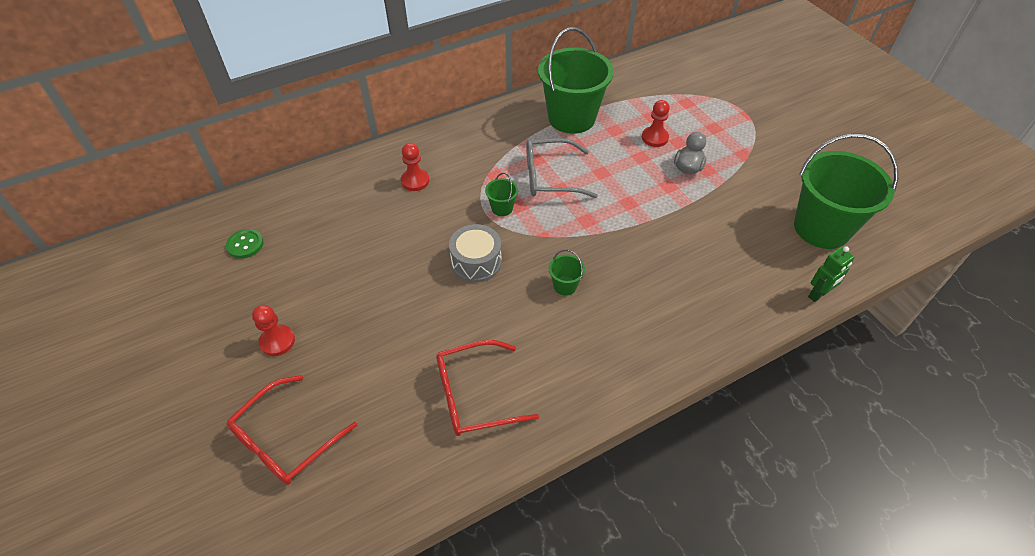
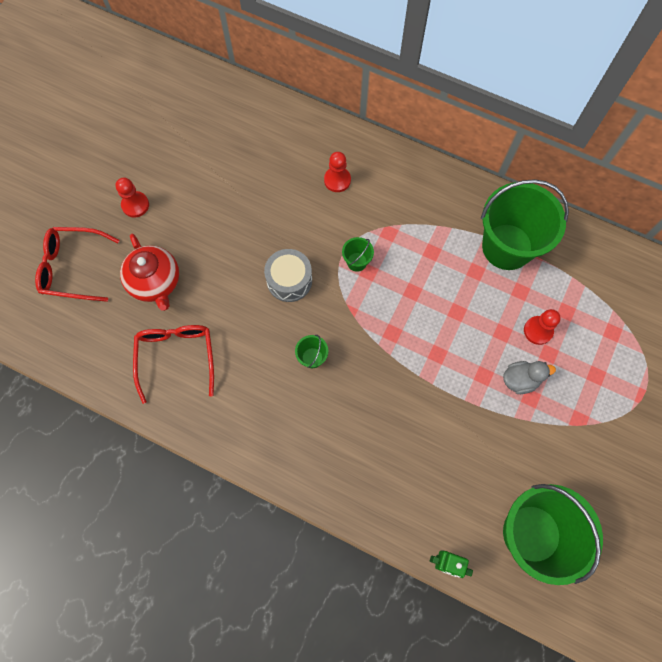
camera: 55 degrees right, 20 degrees up
green button [226,229,264,259] -> none
red glasses [436,340,539,436] -> red glasses turned 45 degrees clockwise [133,325,214,404]
grey glasses [526,138,598,198] -> none
none -> red teapot [120,234,179,311]

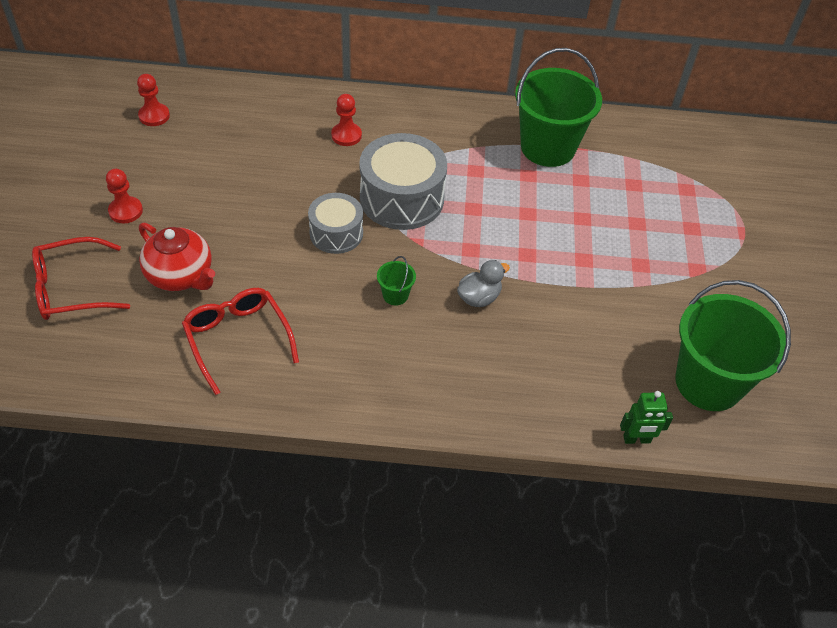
camera: 25 degrees left, 20 degrees down
green bucket [342,237,374,272] -> grey drum [359,133,447,230]
grey duck [503,361,556,394] -> grey duck moved to [457,260,510,307]
red pawn [524,309,561,345] -> red pawn moved to [137,74,170,126]

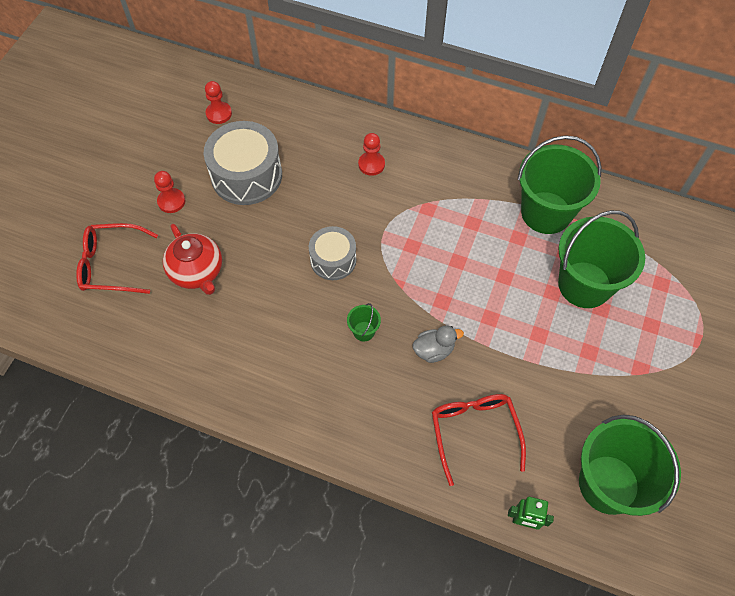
camera: 20 degrees right, 10 degrees up
red glasses [182,288,299,395] -> red glasses moved to [432,394,526,486]
grey drum [359,133,447,230] -> grey drum moved to [204,121,282,205]
none -> green bucket [558,210,645,308]

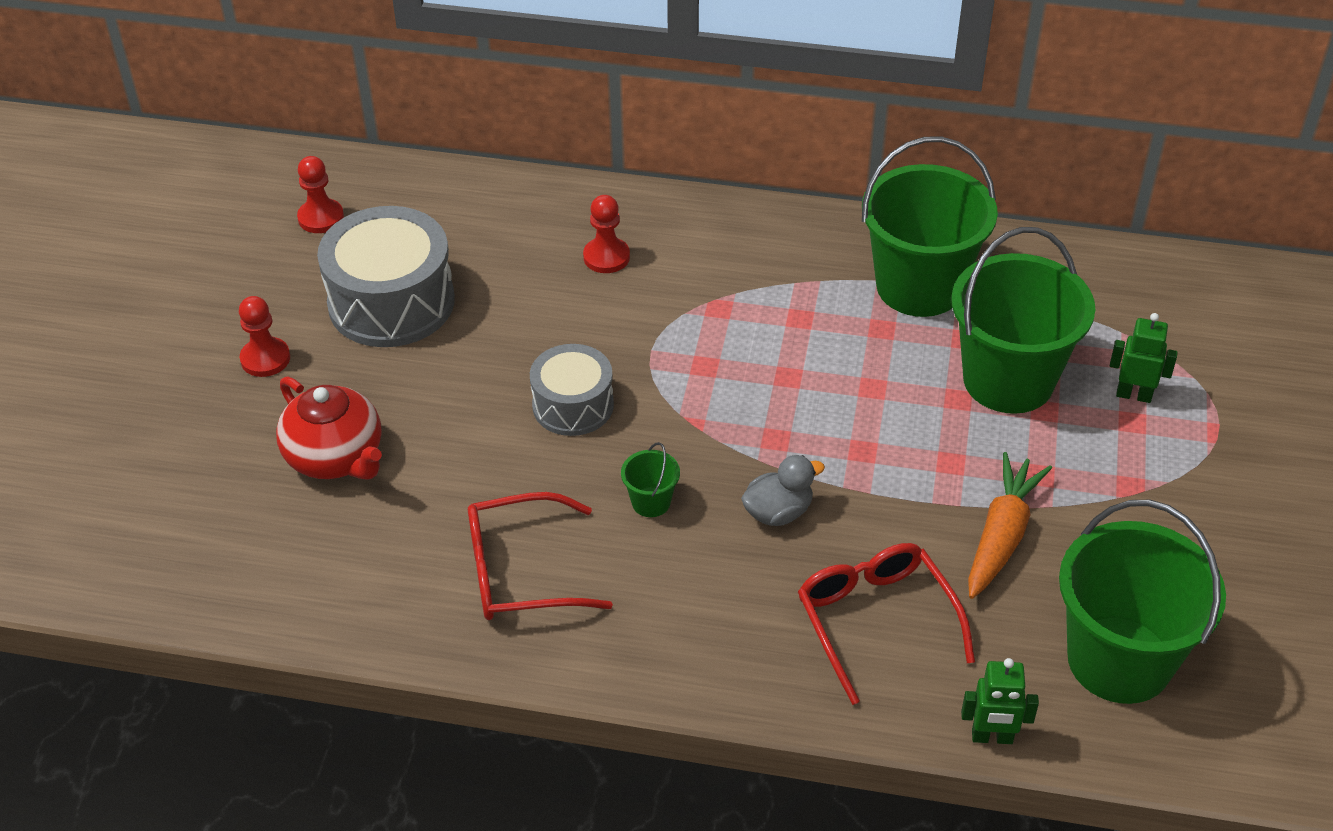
camera: 10 degrees left, 15 degrees down
red glasses [76,223,158,294] -> red glasses moved to [468,492,613,620]
none -> orange carrot [968,452,1052,599]
none -> green robot [1110,313,1178,403]

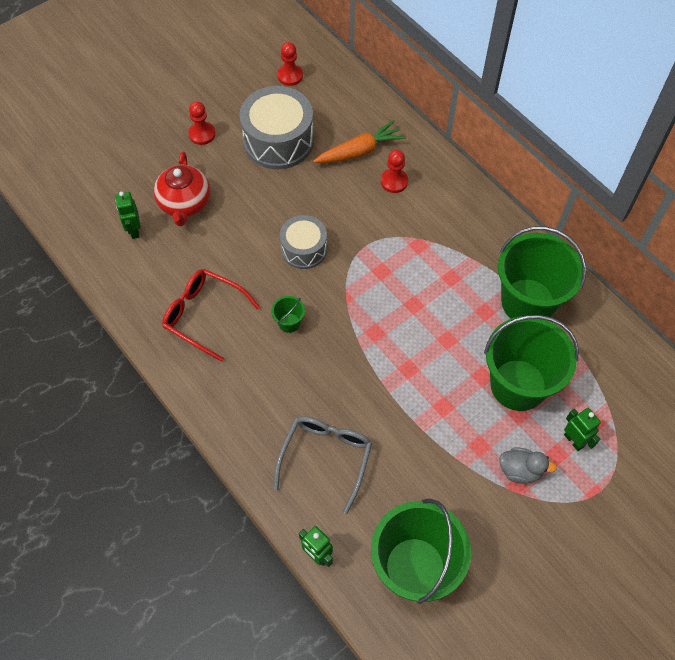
camera: 40 degrees right, 15 degrees up
grey duck [741,455,825,526] -> grey duck moved to [499,447,557,484]
red glasses [798,543,975,705] -> grey glasses [274,416,372,514]
orange carrot [968,452,1052,599] -> orange carrot moved to [313,120,406,163]
none -> green robot [115,192,141,239]

